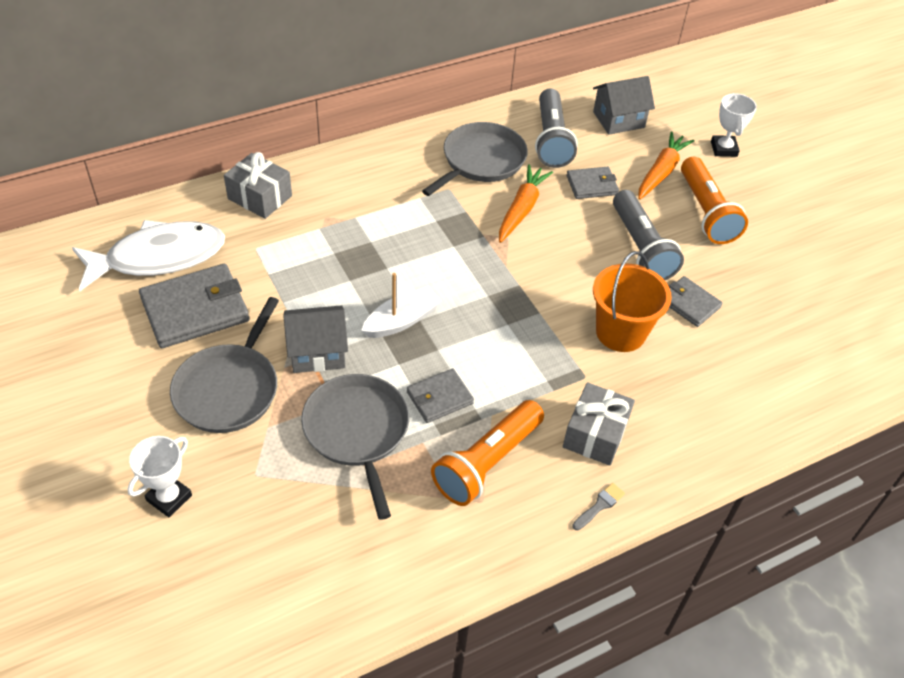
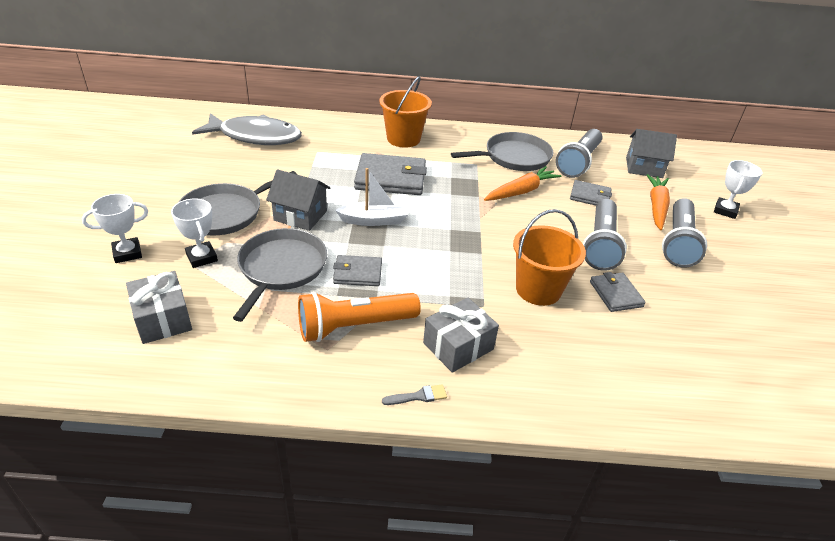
camera: 30 degrees right, 10 degrees down
white fish [72,220,225,291] -> grey fish [192,113,302,145]
grey wallet [139,264,250,348] -> grey wallet moved to [354,153,427,195]
grey gift [224,152,292,219] -> grey gift moved to [126,271,192,344]
orange carrot [638,131,694,200] -> orange carrot turned 45 degrees counterclockwise [647,174,670,230]
orange flashlight [681,157,748,244] -> grey flashlight [662,198,707,267]
none -> white trophy [171,198,218,268]
none -> orange bucket [379,76,432,148]

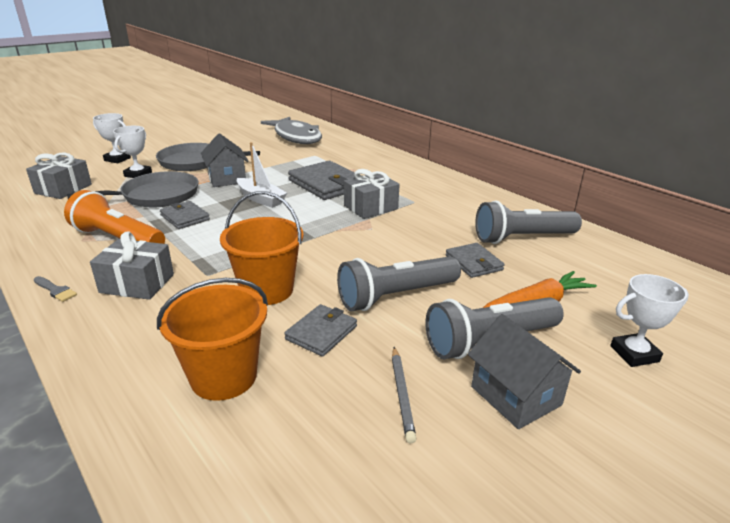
camera: 50 degrees right, 10 degrees down
orange bucket [379,76,432,148] -> orange bucket moved to [157,278,268,401]
grey pan [451,132,554,171] -> none
orange carrot [484,166,562,201] -> none
grey house [626,129,677,178] -> grey house moved to [468,314,581,429]
none -> grey gift [344,169,400,219]
none -> grey pencil [392,347,416,443]

